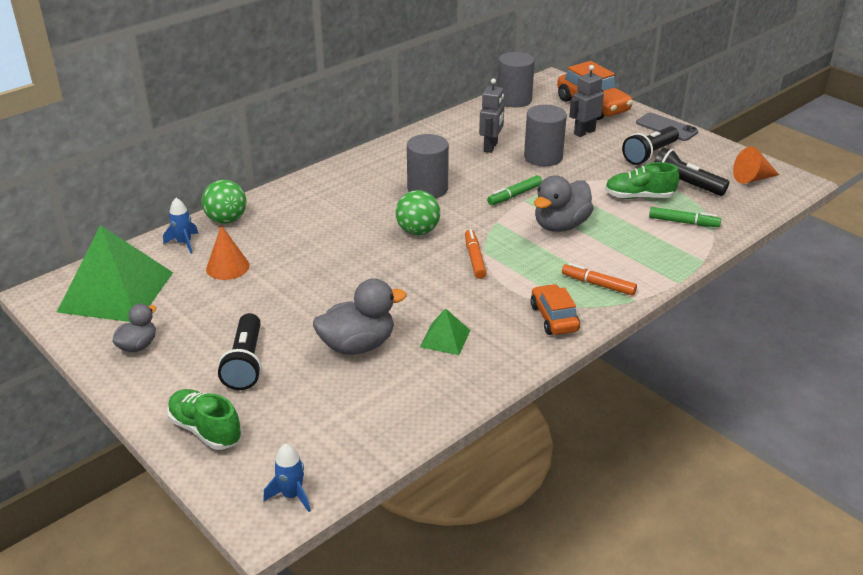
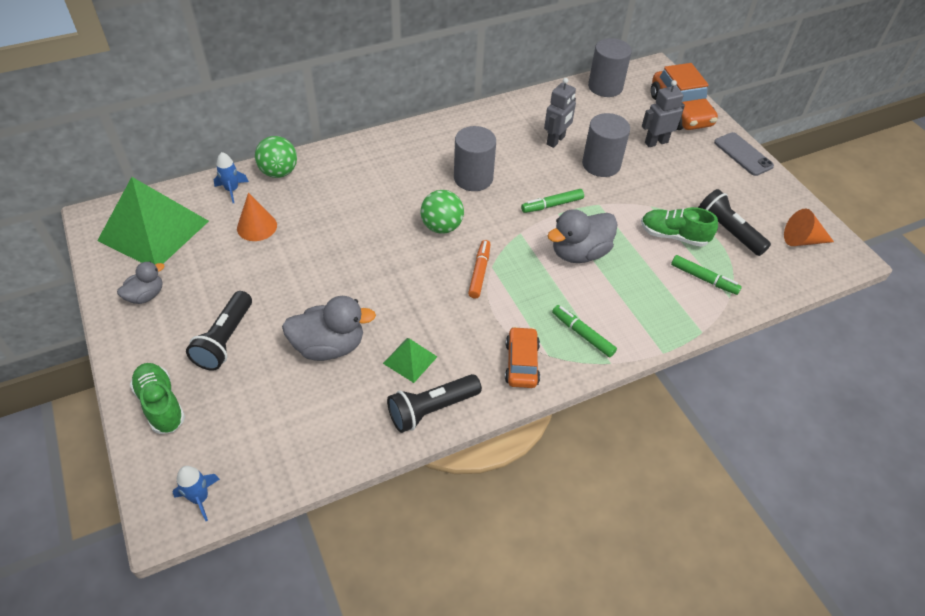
camera: 15 degrees right, 15 degrees up
orange marker [562,263,637,296] -> green marker [552,305,617,357]
black flashlight [622,126,679,165] -> black flashlight moved to [387,374,482,433]

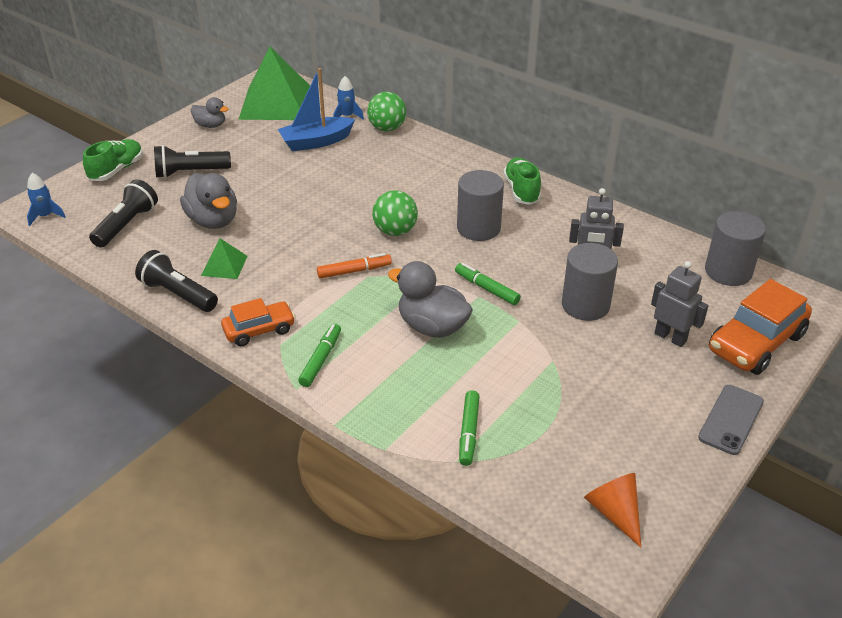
camera: 65 degrees right, 10 degrees down
orange cone [237,193,277,241] -> blue boat [278,68,355,152]
green shoe [641,207,718,247] -> green shoe moved to [503,157,541,205]
black flashlight [698,189,771,256] -> black flashlight moved to [89,179,158,248]

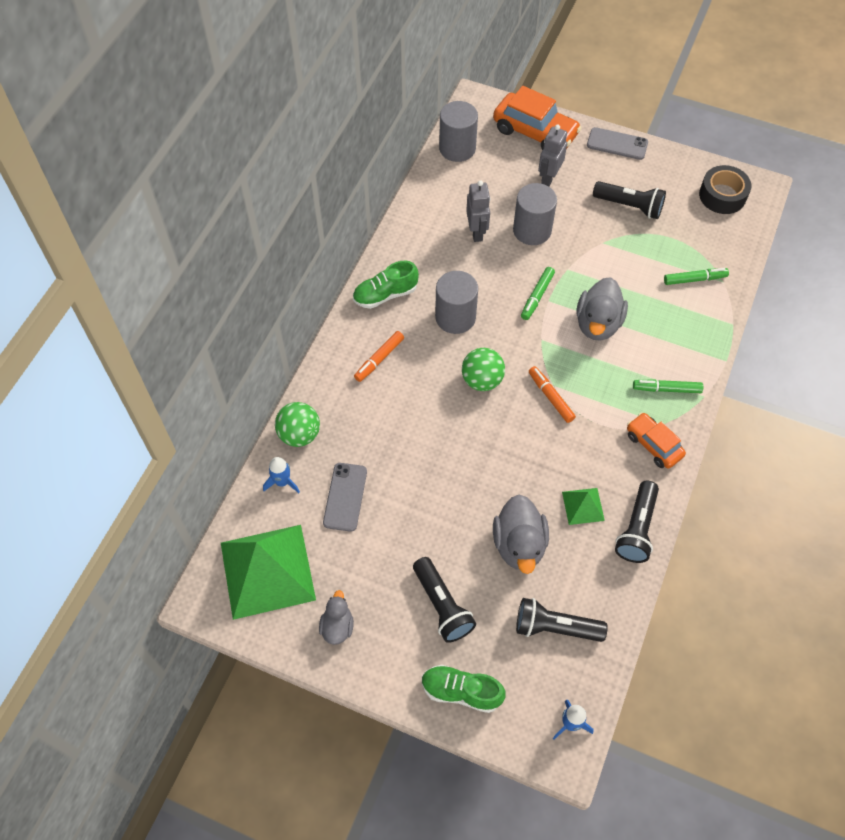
camera: 105 degrees left, 20 degrees up
grey duck [180,173,237,229] -> grey duck turned 135 degrees clockwise [493,495,549,574]
blue boat [278,68,355,152] -> grey phone [323,463,367,532]
orange cone [584,473,641,547] -> black tape [699,165,751,214]
none -> orange marker [354,331,404,382]
none -> black flashlight [593,181,666,219]

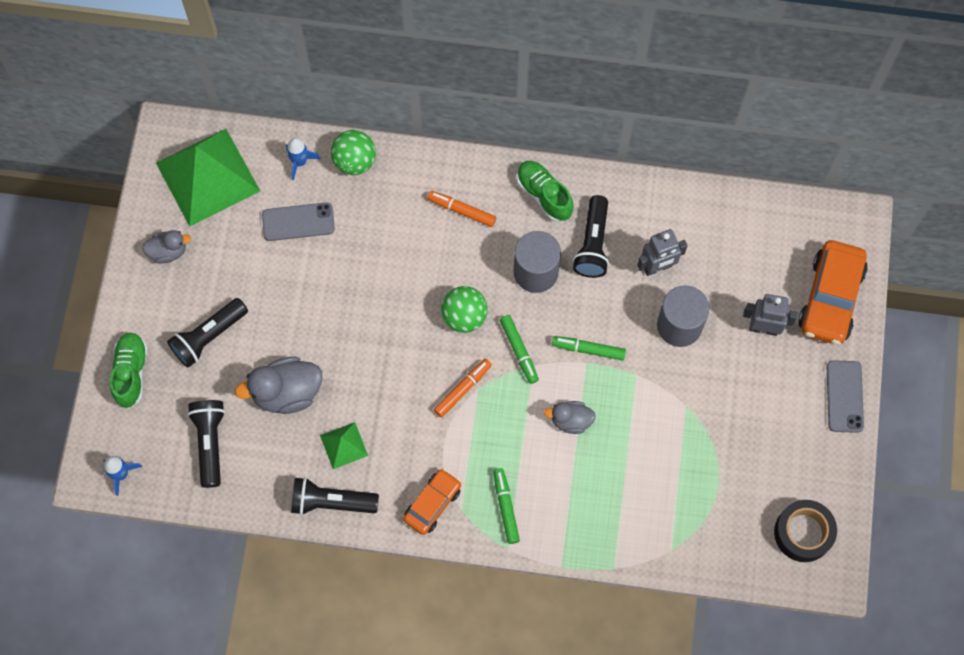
camera: 75 degrees right, 10 degrees up
grey cylinder [439,101,478,162] -> none
grey duck [576,277,628,341] -> grey duck [544,401,596,434], size x0.59
black flashlight [593,181,666,219] -> black flashlight moved to [573,195,609,278]
green marker [664,268,729,285] -> green marker moved to [500,315,539,384]

